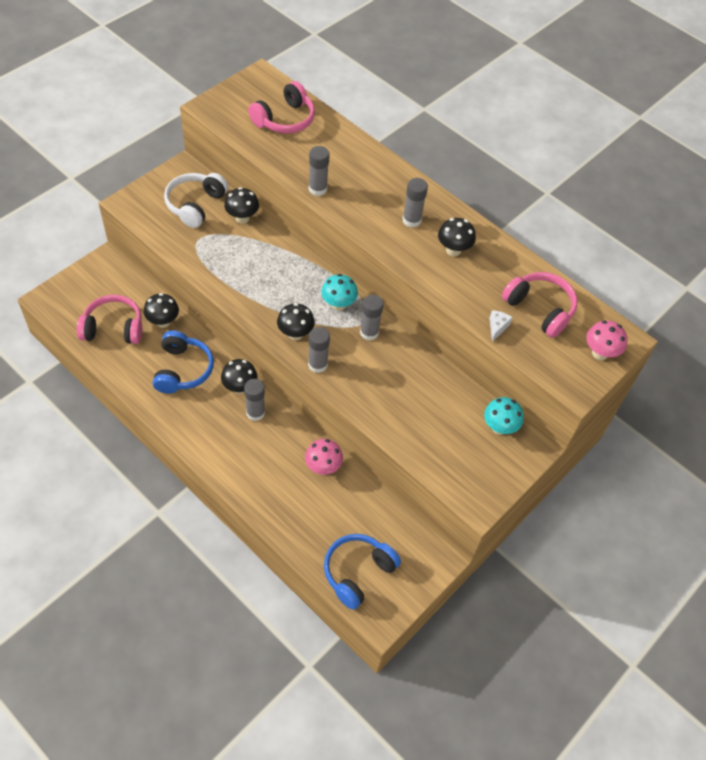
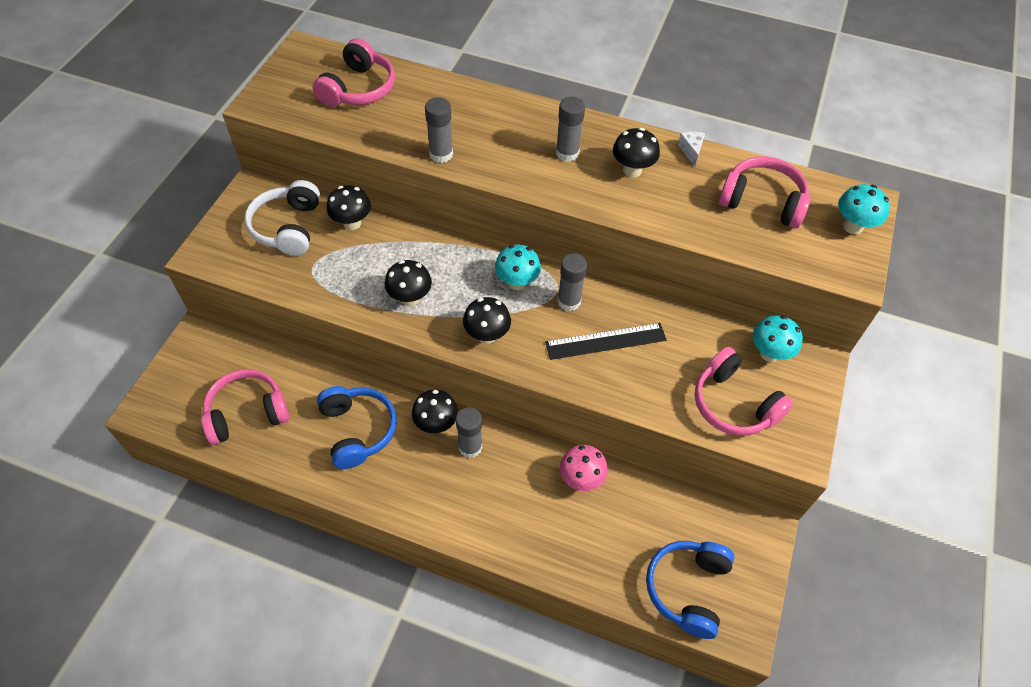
camera: 20 degrees left, 0 degrees up
black mushroom [144,293,179,328] -> black mushroom moved to [385,260,432,306]
grey glue stick [308,327,330,373] -> none
white cheese [489,310,513,342] -> white cheese moved to [678,132,705,166]
pink mushroom [586,321,627,360] -> turquoise mushroom [838,184,890,234]
none -> black ruler [545,323,666,360]
none -> pink headphones [694,347,793,436]

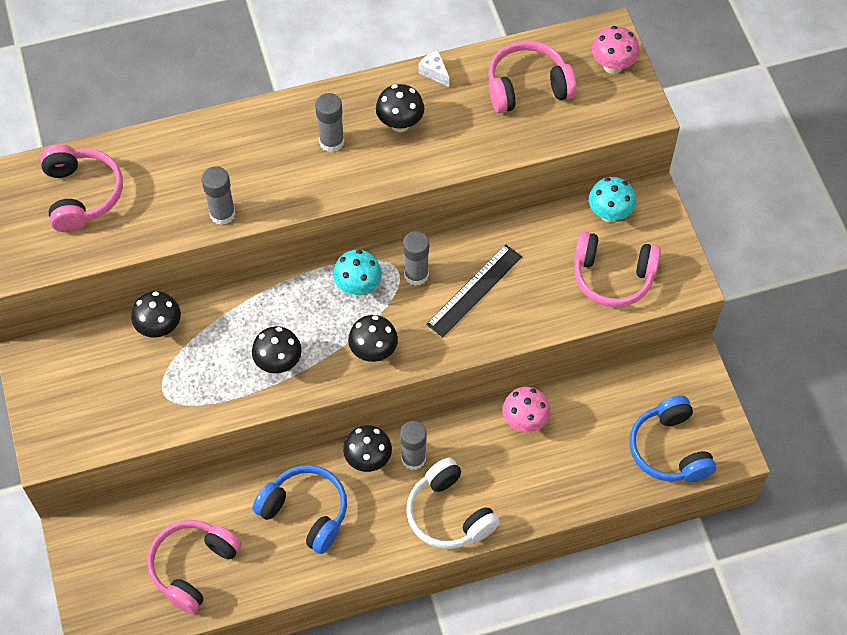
camera: 35 degrees left, 5 degrees up
white headphones [244,180,320,256] -> white headphones moved to [406,458,500,549]
turquoise mushroom [838,184,890,234] -> pink mushroom [592,26,640,74]

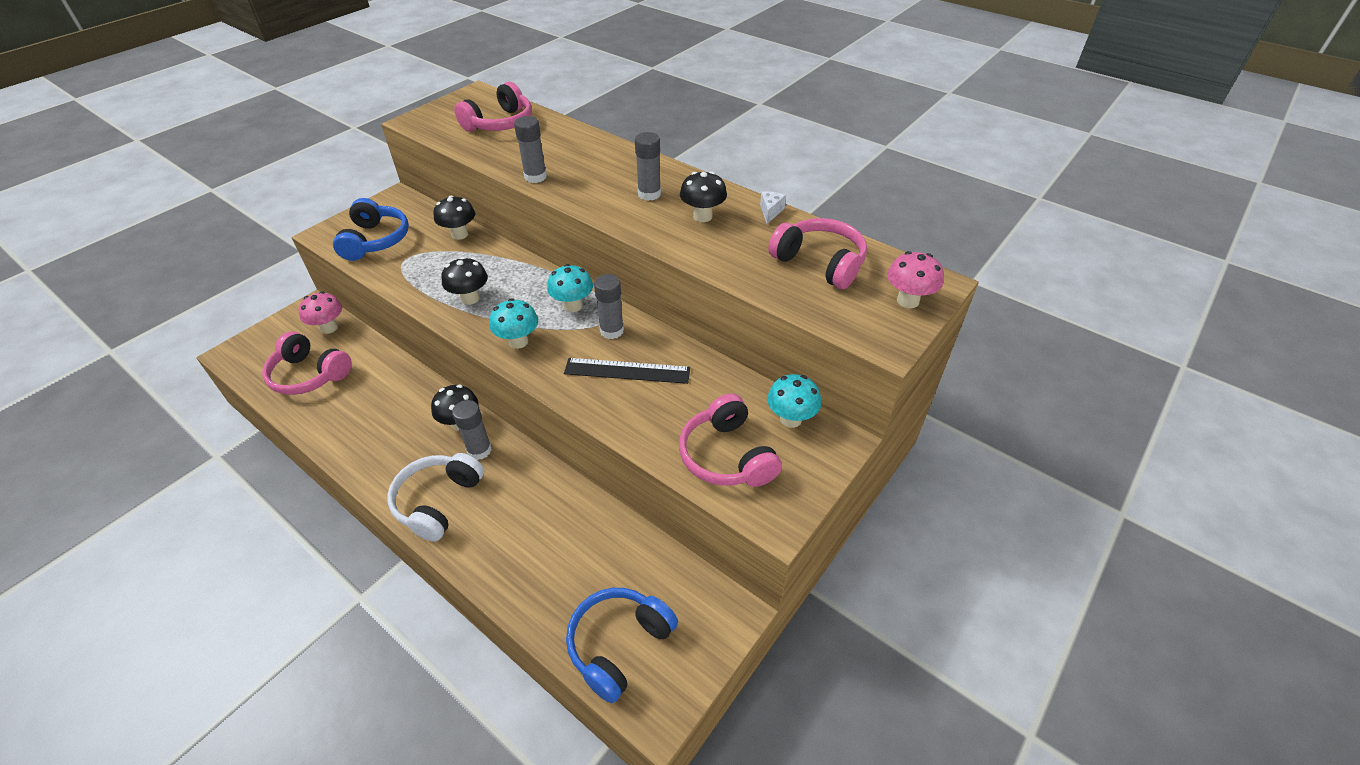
camera: 55 degrees right, 15 degrees down
pink headphones [147,520,242,614] -> pink headphones turned 150 degrees counterclockwise [262,331,352,395]
blue headphones [253,465,347,554] -> blue headphones moved to [333,198,409,261]
black mushroom [348,315,398,362] -> turquoise mushroom [490,298,538,349]
pink mushroom [502,387,550,433] -> pink mushroom moved to [298,291,342,334]

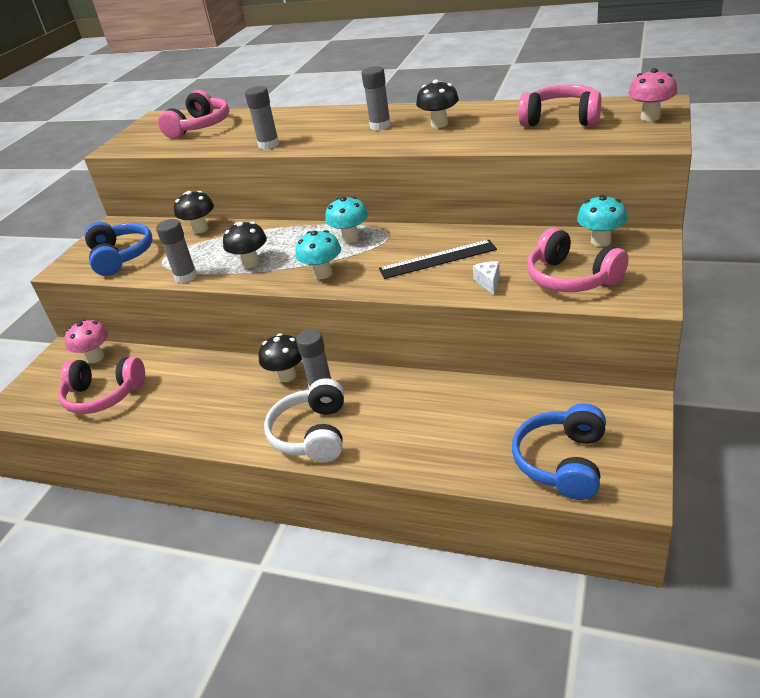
camera: 15 degrees left, 10 degrees down
grey glue stick [594,274,624,339] -> grey glue stick moved to [156,219,197,283]
white cheese [760,191,786,224] -> white cheese moved to [473,261,500,295]

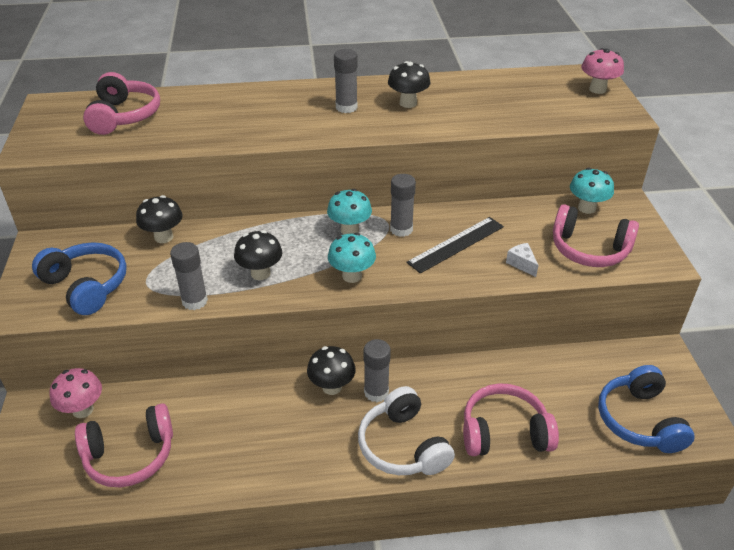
camera: 30 degrees left, 5 degrees up
grey glue stick [245,86,279,150] -> grey glue stick moved to [390,174,416,237]
pink headphones [518,85,601,126] -> pink headphones moved to [463,383,559,456]

